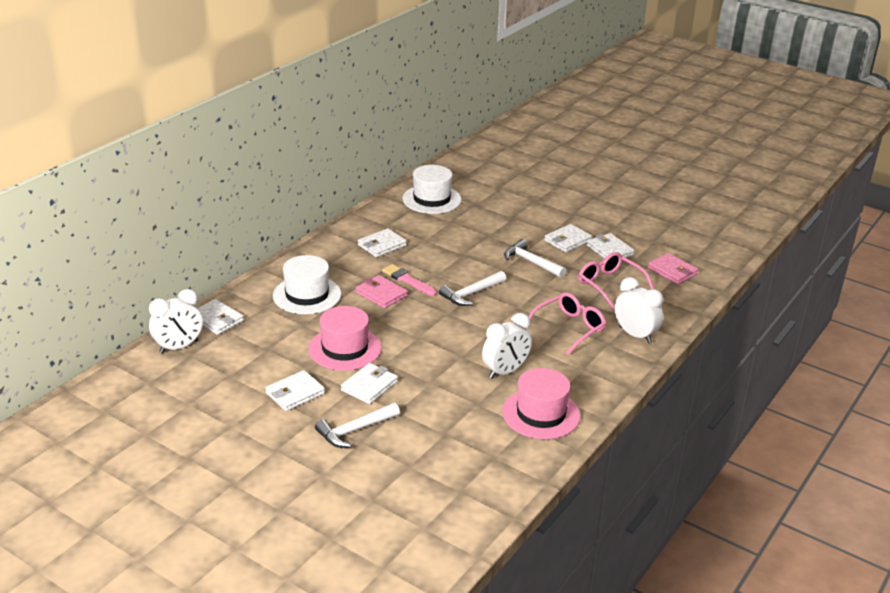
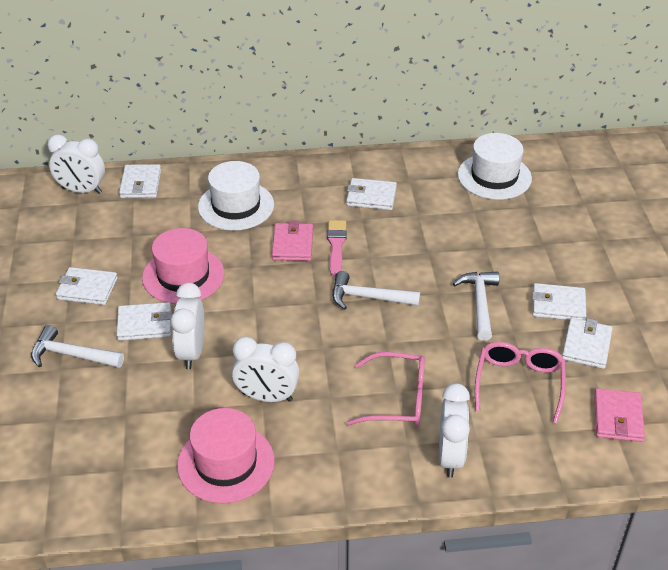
camera: 50 degrees right, 10 degrees up
none -> white clock [171,283,204,369]

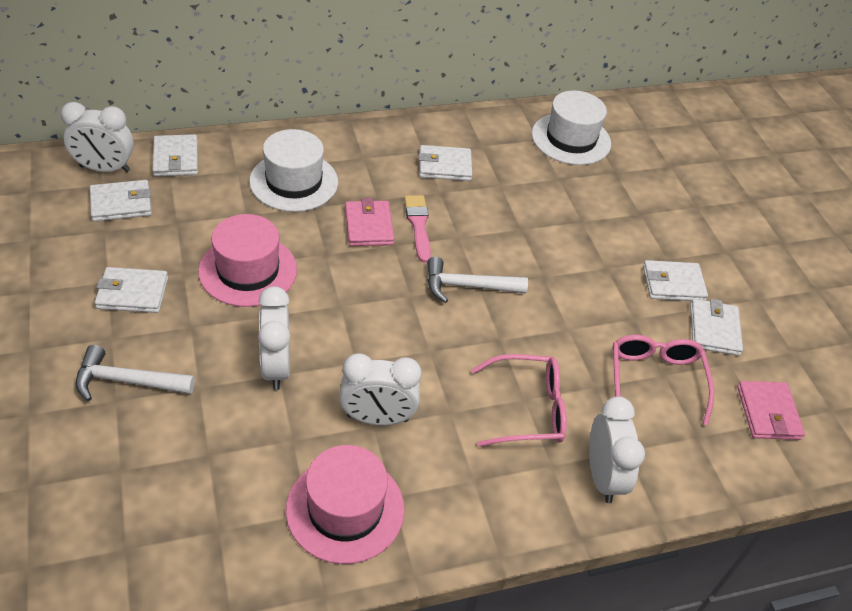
camera: 15 degrees left, 5 degrees up
white wallet [116,302,172,341] -> white wallet moved to [90,180,152,222]
white hammer [453,272,499,341] -> none

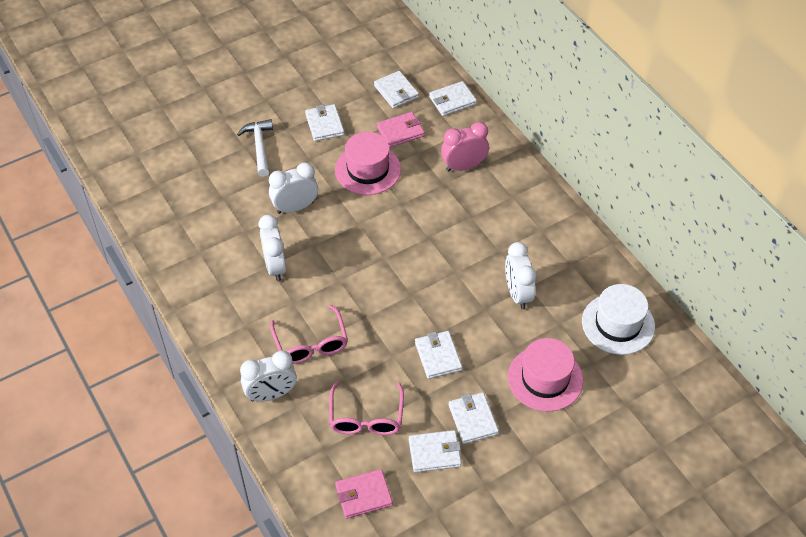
camera: 80 degrees right, 5 degrees up
white clock [61,102,134,172] -> white clock moved to [505,242,536,309]
white hat [249,129,338,212] -> pink clock [441,122,489,172]
pink hat [286,445,405,564] -> pink hat moved to [508,338,583,412]
pink wallet [345,198,395,246] -> pink wallet moved to [377,112,425,147]
pink brush [404,195,431,263] -> none
white wallet [419,145,472,181] -> white wallet moved to [415,331,462,379]
white hammer [427,257,528,303] -> none
pink glasses [613,335,714,425] -> pink glasses turned 105 degrees clockwise [329,381,404,435]

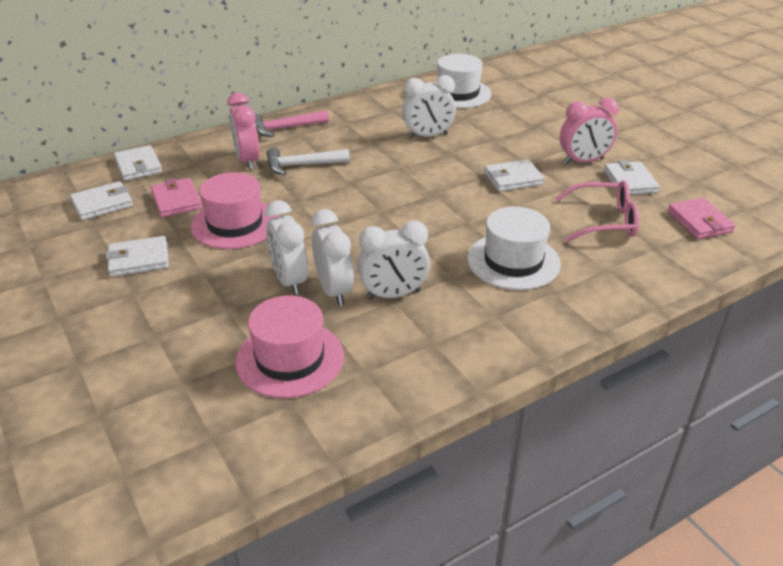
camera: 90 degrees left, 15 degrees down
white hammer [237,119,273,177] -> white hammer moved to [267,148,350,175]
white clock [240,351,297,402] -> white clock moved to [311,209,354,306]
pink glasses [270,305,348,364] -> white hat [467,206,561,290]
white wallet [449,392,499,444] -> pink clock [560,98,619,164]
pink hat [508,338,583,412] -> pink hat moved to [235,295,344,398]
none -> pink hammer [255,110,329,137]

